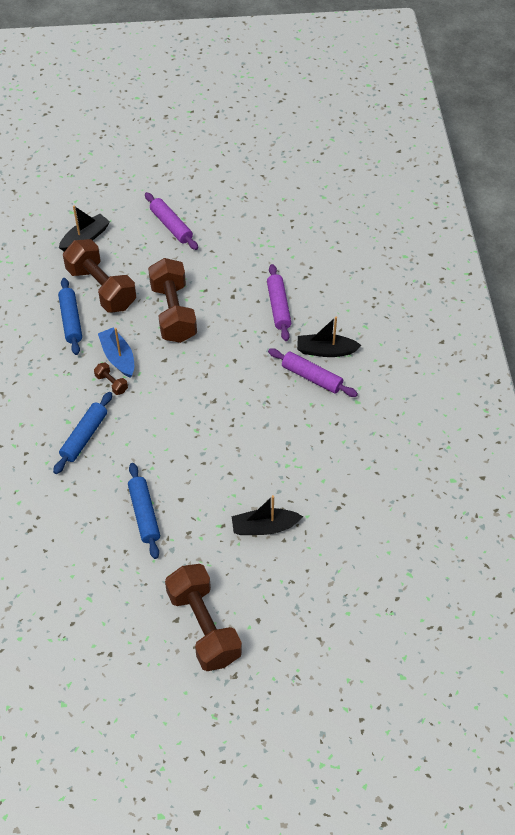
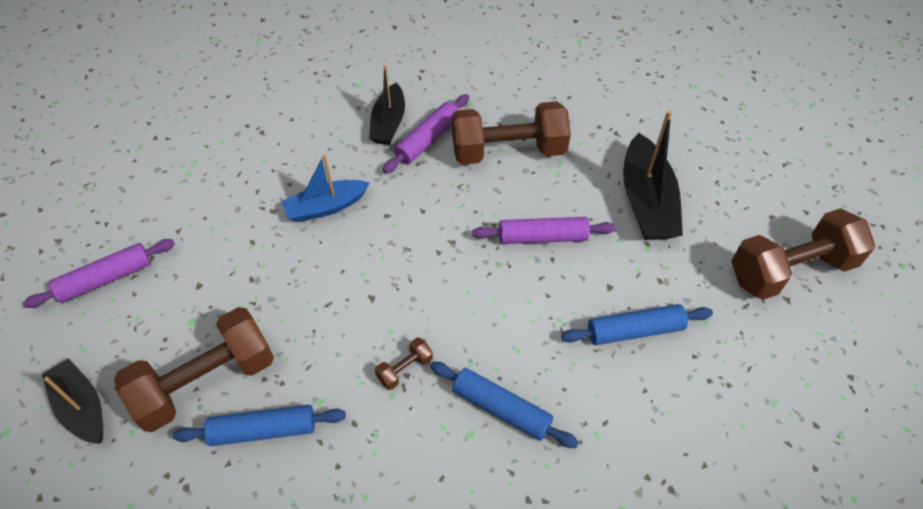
camera: 85 degrees left, 0 degrees up
blue boat [98,328,134,378] -> blue boat moved to [282,154,369,222]
brown dumbbell [148,258,197,343] -> brown dumbbell moved to [452,101,571,165]
black boat [232,495,303,535] -> black boat [623,110,683,240], size x1.52
purple rolling pin [267,264,291,341] -> purple rolling pin moved to [472,217,616,244]

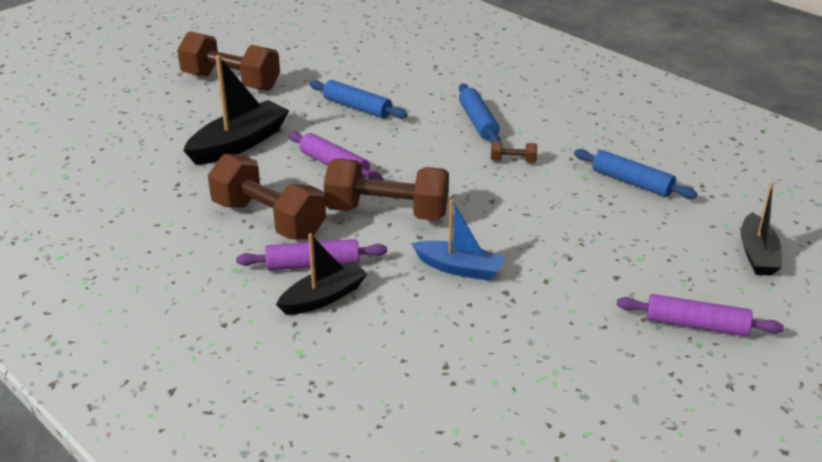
camera: 135 degrees left, 20 degrees down
brown dumbbell [114,307,274,432] -> brown dumbbell moved to [324,159,449,221]

